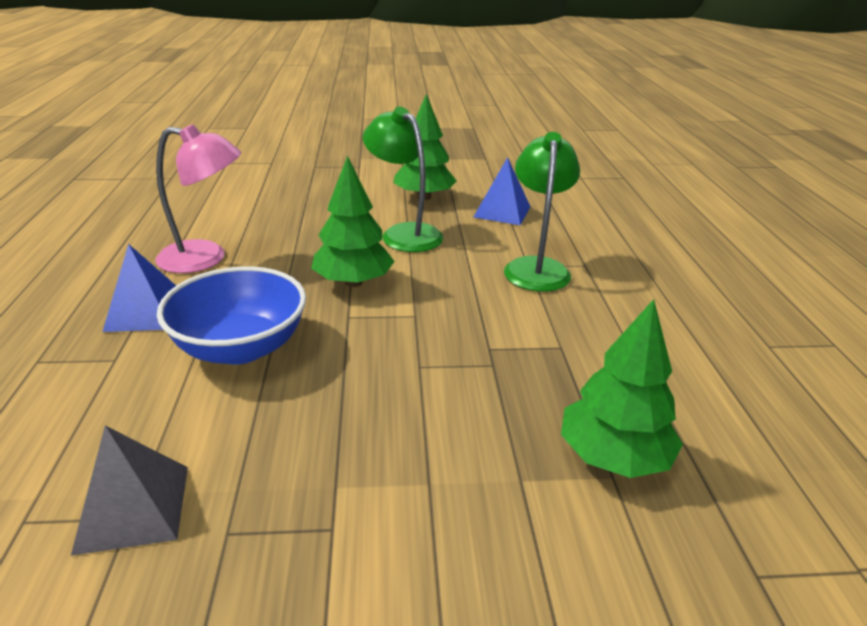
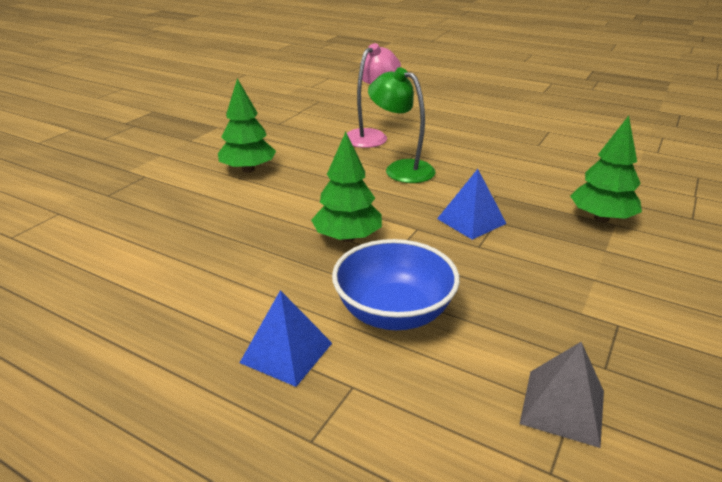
camera: 55 degrees left, 0 degrees up
pink lamp [156,124,241,273] -> pink lamp moved to [347,43,401,148]
green lamp [363,107,444,252] -> none
blue pyramid [474,157,531,225] -> blue pyramid moved to [437,169,507,240]

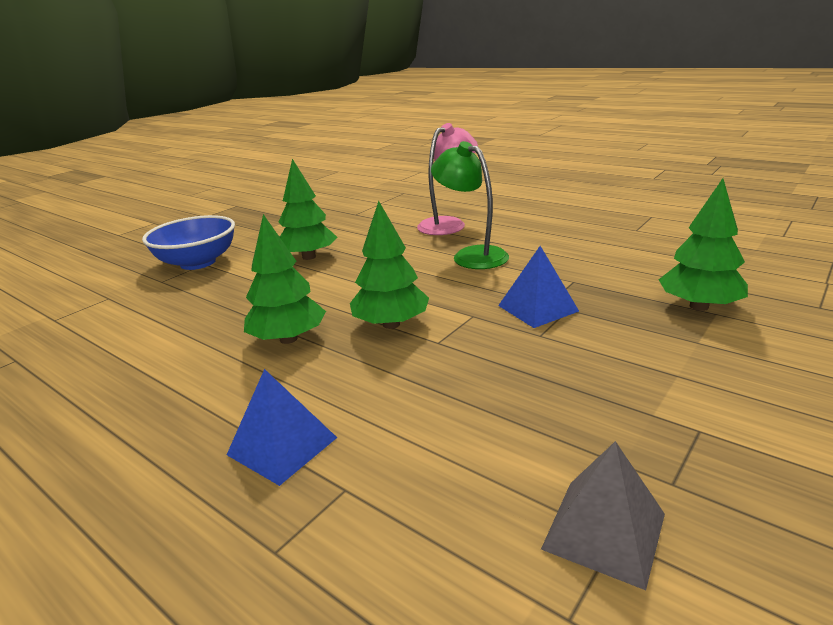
camera: 10 degrees right, 5 degrees down
blue bowl [332,239,460,330] -> blue bowl moved to [142,215,235,270]
none -> green tree [244,214,326,344]

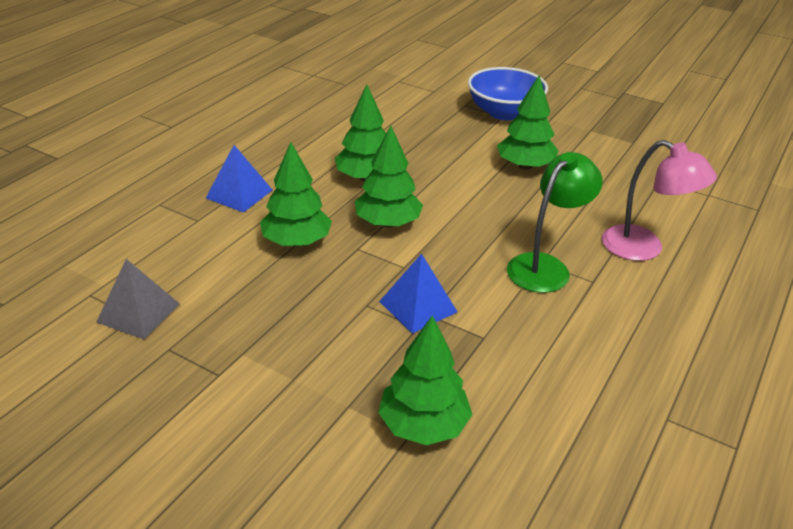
camera: 80 degrees right, 10 degrees up
none -> green tree [260,142,332,247]

